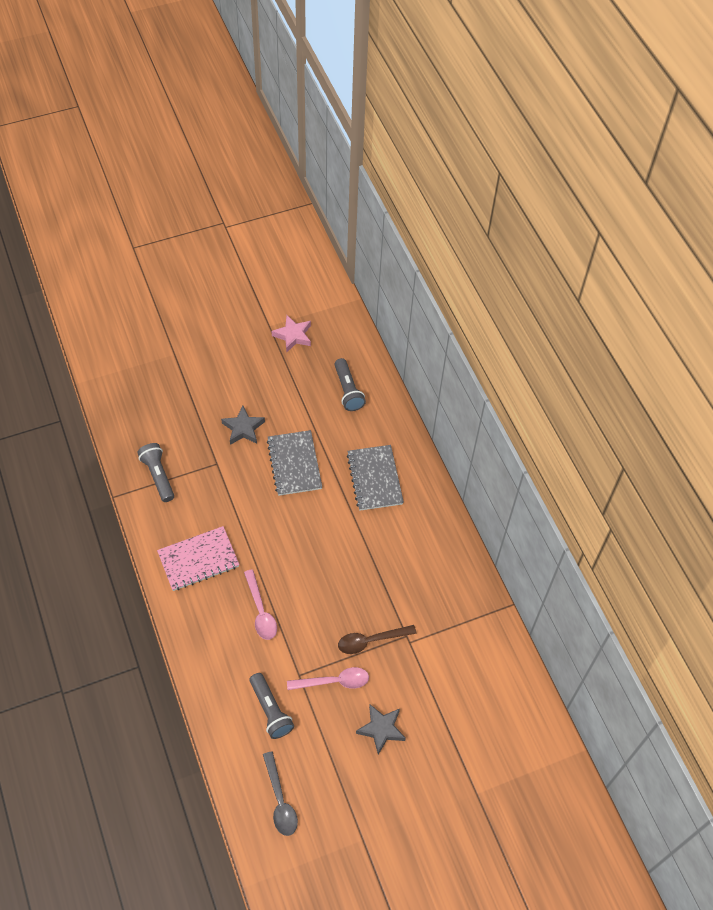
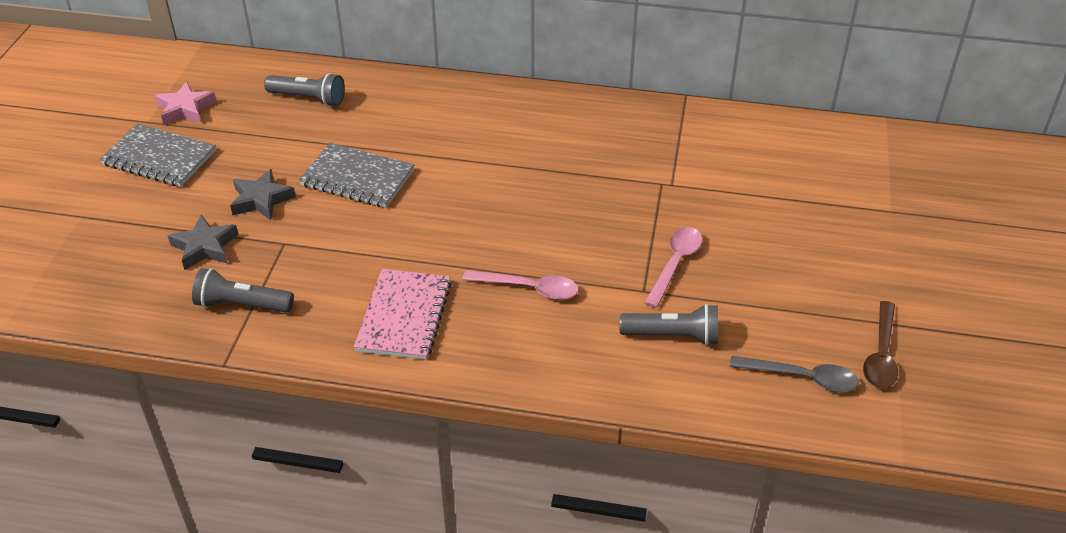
camera: 55 degrees left, 15 degrees down
brown spoon [338,625,417,654] -> brown spoon moved to [863,301,898,388]
grey notebook [347,445,404,511] -> grey notebook moved to [100,123,216,187]
grey star [356,704,406,754] -> grey star moved to [168,215,238,270]

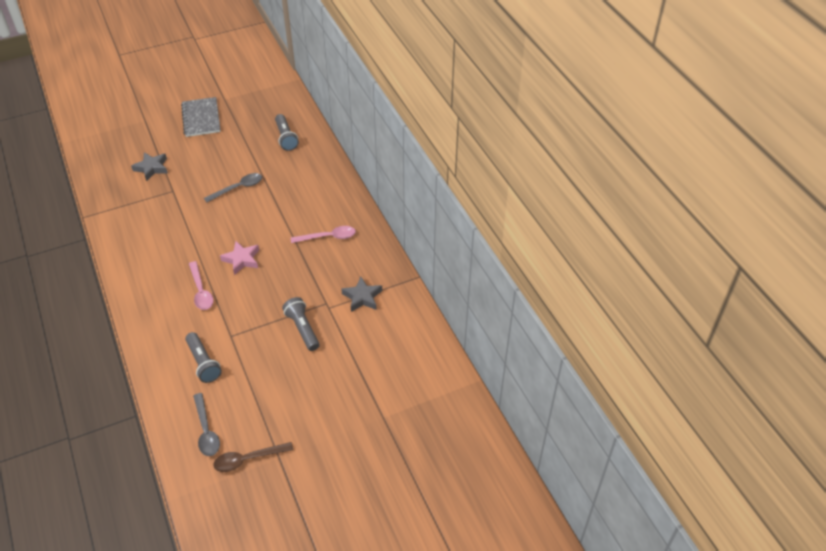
camera: 55 degrees right, 5 degrees up
pink star [155,81,216,125] -> pink star moved to [220,241,259,275]
grey flashlight [192,268,294,313] -> grey flashlight moved to [282,297,320,351]
grey star [230,169,296,220] -> grey star moved to [341,277,382,312]
grey notebook [299,143,414,208] -> grey spoon [204,173,262,203]
pink notebook [354,269,452,360] -> none
pink spoon [644,227,702,308] -> pink spoon moved to [291,226,356,243]

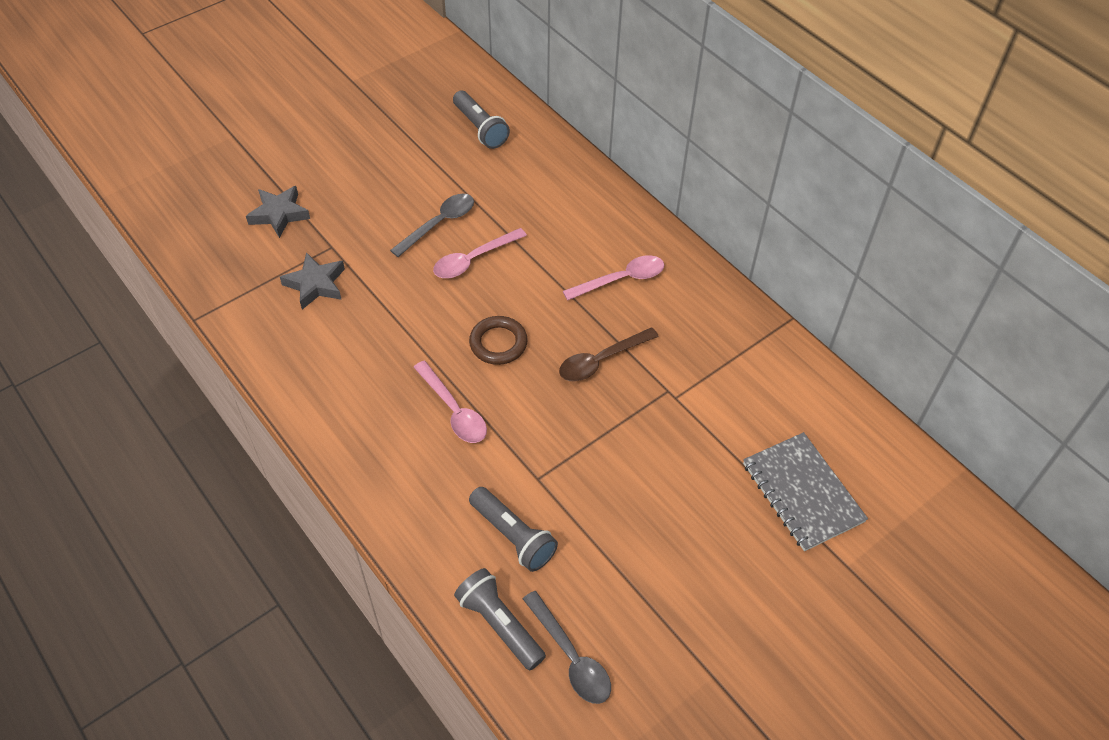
camera: 15 degrees left, 5 degrees up
grey notebook [181,97,221,137] -> grey notebook moved to [743,432,868,551]
brown spoon [213,442,293,472] -> brown spoon moved to [559,327,659,382]
pink star [220,241,259,275] -> brown ring [469,316,528,365]
grey flashlight [282,297,320,351] -> grey flashlight moved to [454,568,546,670]
grey star [341,277,382,312] -> grey star moved to [280,252,345,310]
none -> pink spoon [433,228,527,278]

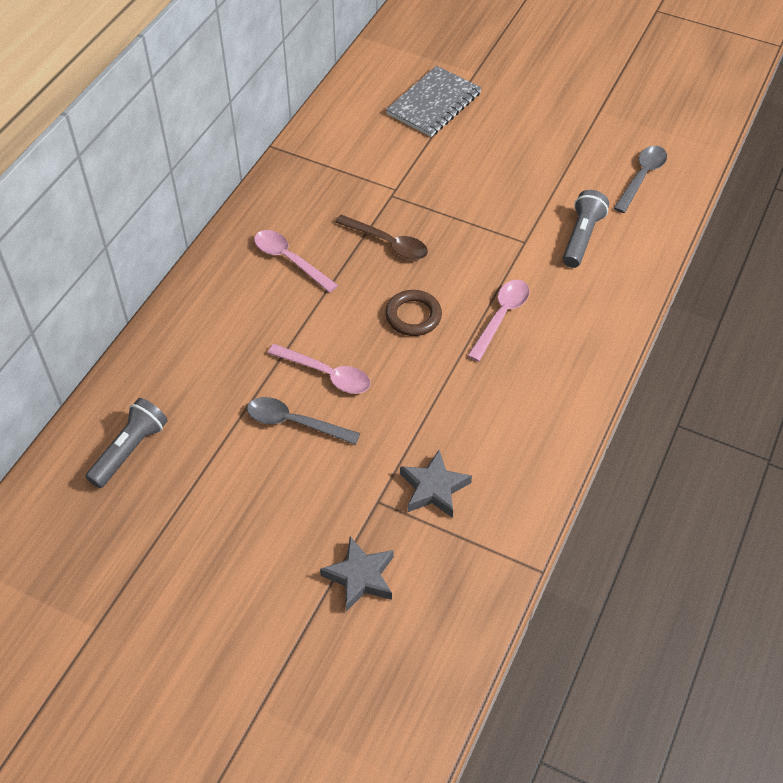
camera: 115 degrees left, 0 degrees up
grey flashlight [454,568,546,670] -> none

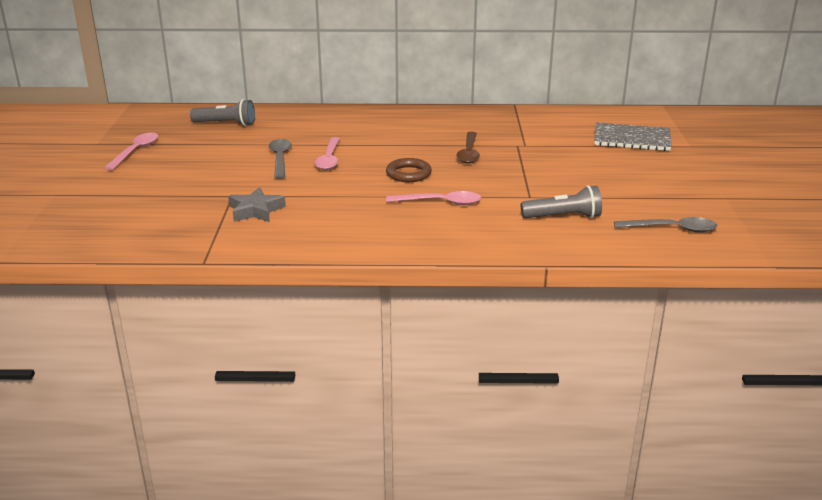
camera: 65 degrees right, 25 degrees down
pink spoon [254,230,338,293] -> pink spoon moved to [104,133,158,170]
grey star [320,537,394,612] -> none

